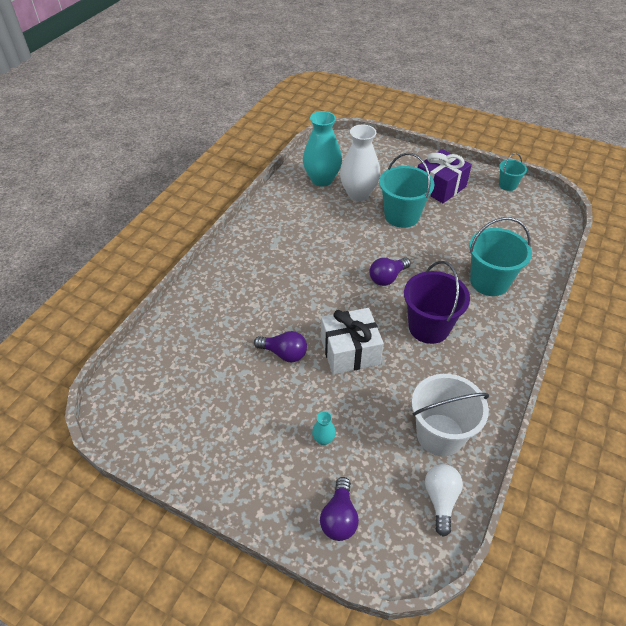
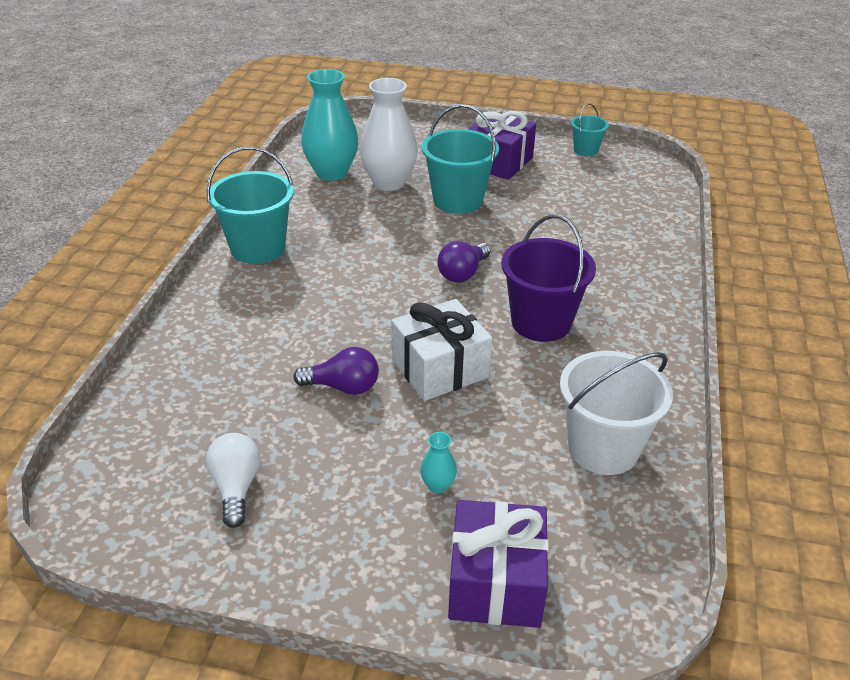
camera: 15 degrees left, 10 degrees down
purple light bulb [320,477,359,541] -> purple gift [448,500,549,628]
white light bulb [425,464,463,537] -> white light bulb moved to [206,433,260,528]
turquoise bucket [469,217,532,296] -> turquoise bucket moved to [206,146,294,264]

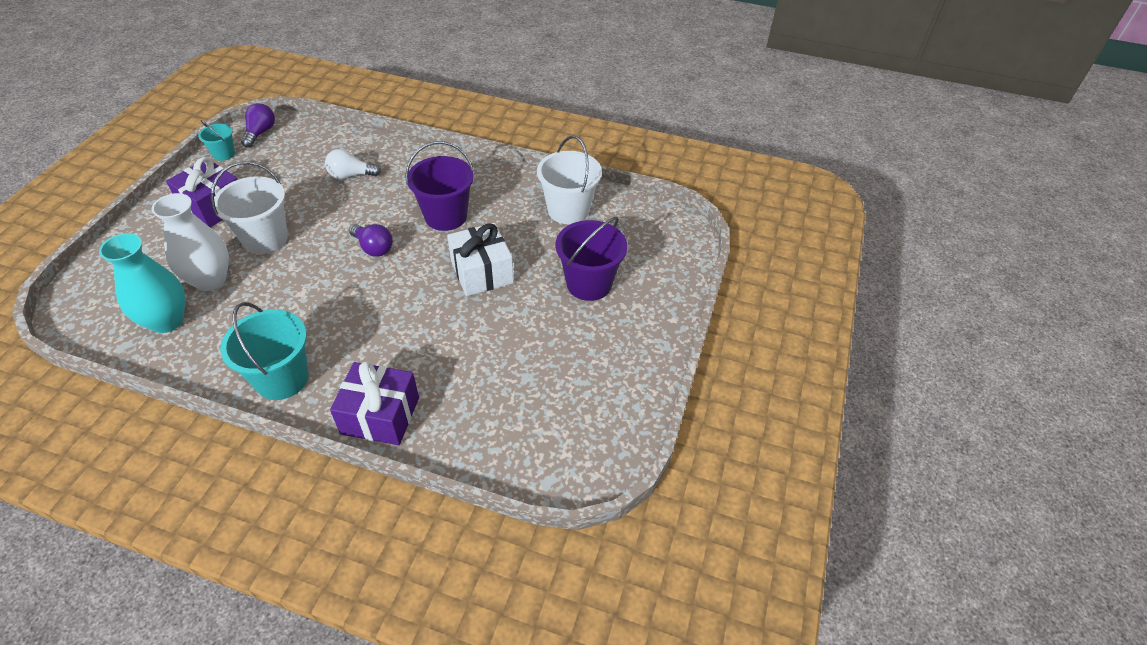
camera: 85 degrees left, 10 degrees up
white light bulb [206,433,260,528] -> white light bulb moved to [325,149,381,179]
purple light bulb [294,347,379,395] -> purple light bulb moved to [241,103,275,147]
turquoise vase [420,432,457,493] -> purple bucket [555,217,627,301]
turquoise bucket [422,104,499,214] -> white bucket [210,161,288,254]
purple gift [448,500,549,628] -> purple gift moved to [330,361,419,445]

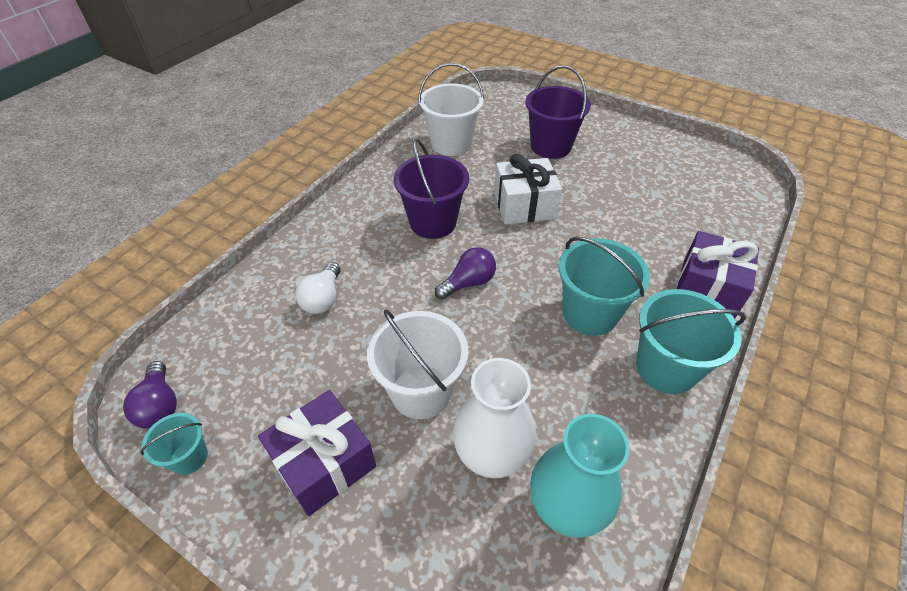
camera: 75 degrees left, 0 degrees up
purple light bulb [241,103,275,147] -> purple light bulb turned 135 degrees counterclockwise [123,361,177,429]
none -> turquoise bucket [559,237,650,336]

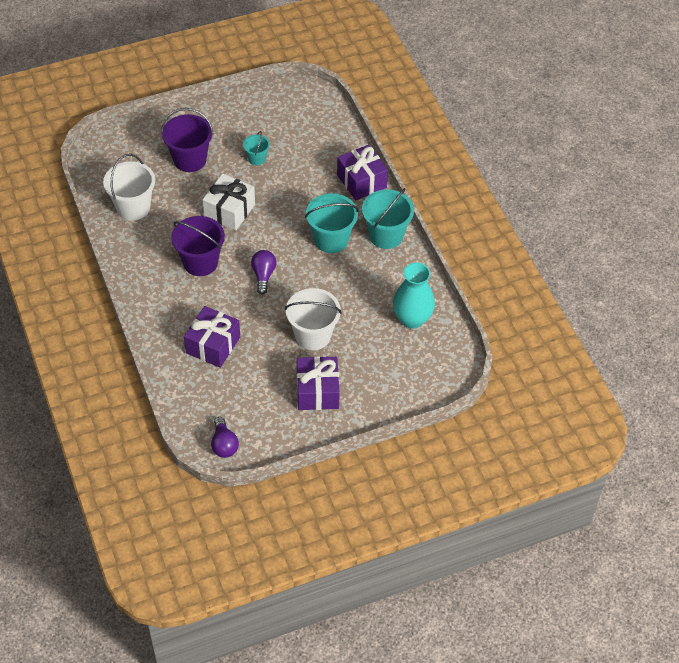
camera: 55 degrees left, 5 degrees up
purple light bulb [123,361,177,429] -> purple light bulb turned 60 degrees clockwise [211,417,239,458]
turquoise bucket [140,413,208,475] -> turquoise bucket moved to [243,131,270,165]
white light bulb [295,262,341,314] -> purple gift [184,306,240,368]
white vase [453,358,536,478] -> none

